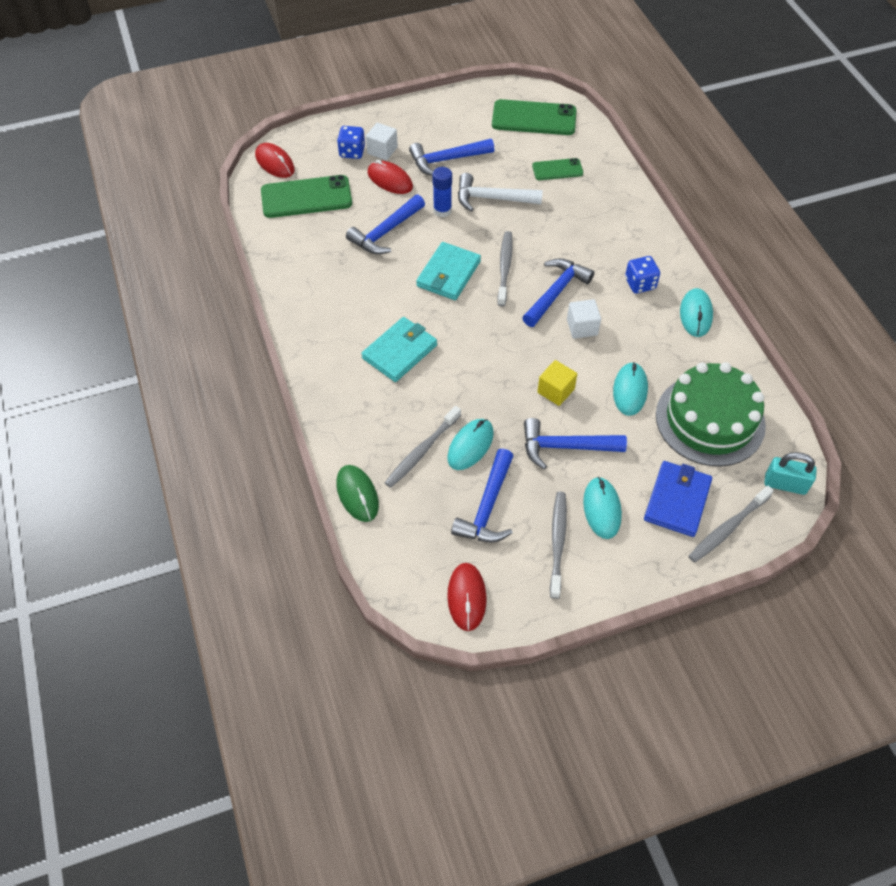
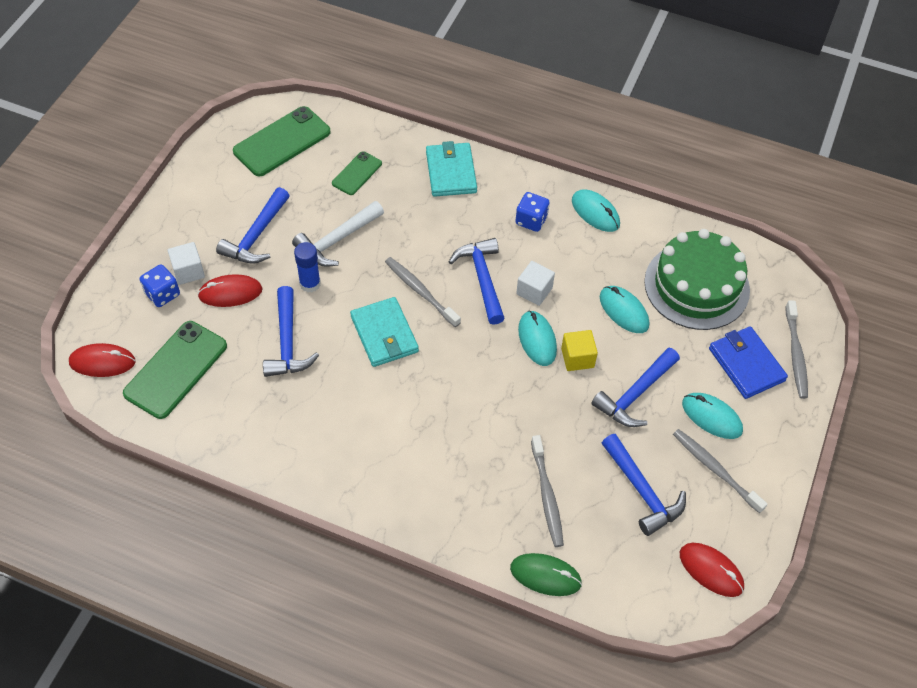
camera: 50 degrees left, 0 degrees up
turquoise wallet [361,317,437,382] -> turquoise wallet moved to [426,141,477,197]
turquoise mouse [447,419,494,470] -> turquoise mouse moved to [518,310,557,366]
turquoise padlock [764,452,817,495] -> none

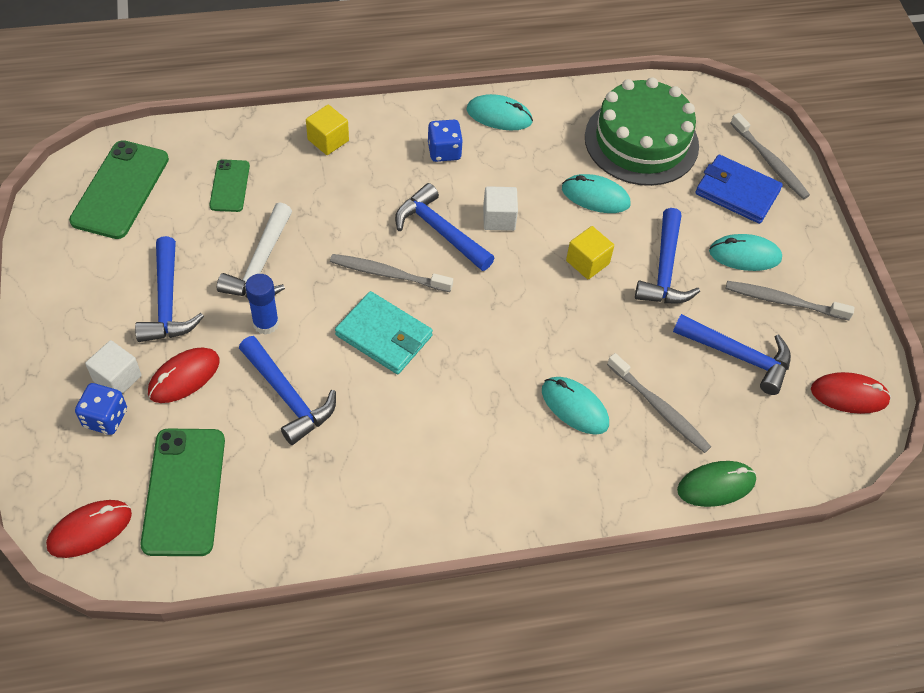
camera: 35 degrees left, 0 degrees up
turquoise wallet [426,141,477,197] -> yellow cube [306,105,349,155]
turquoise mouse [518,310,557,366] -> turquoise mouse moved to [542,377,609,435]

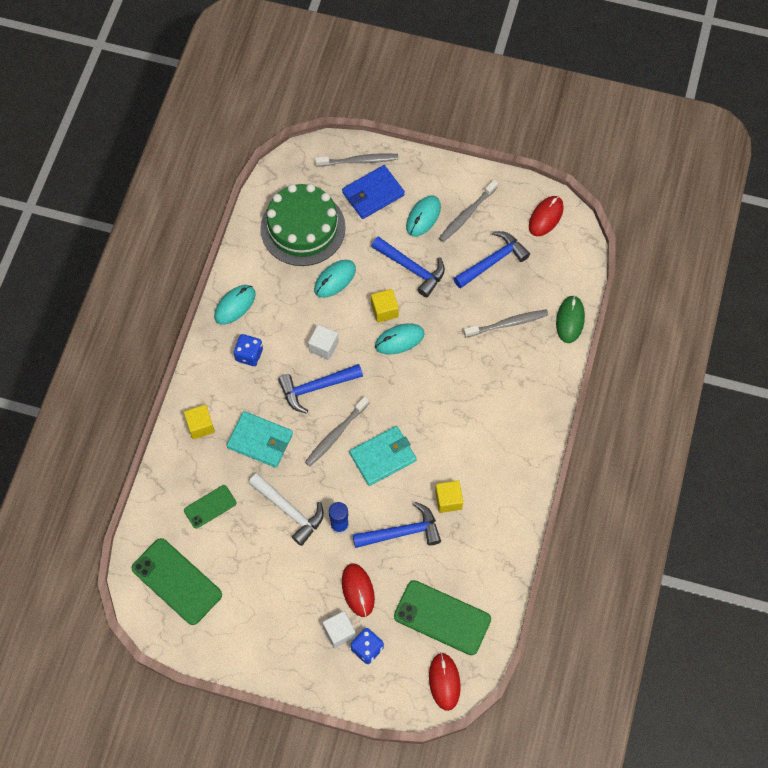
camera: 60 degrees left, 10 degrees up
blue hammer [135,236,204,342] -> none
green phone [209,159,250,212] -> green phone turned 60 degrees counterclockwise [184,485,236,528]
turquoise mouse [542,377,609,435] -> turquoise mouse moved to [375,324,425,354]
none -> turquoise wallet [226,411,293,468]
none -> yellow cube [435,480,463,513]

